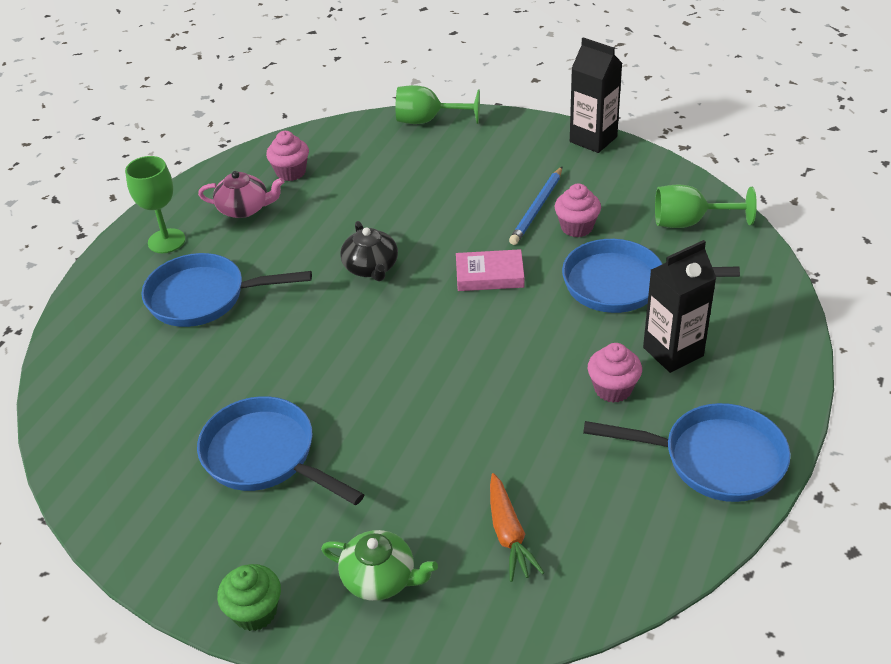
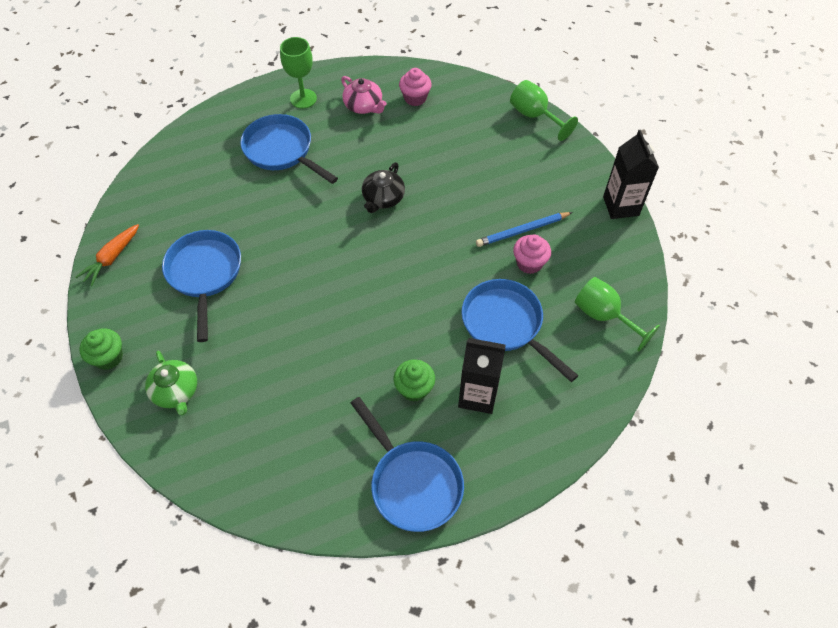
camera: 40 degrees right, 15 degrees up
pink book [456,249,524,291] -> none
orange carrot [490,473,545,582] -> orange carrot moved to [76,224,139,286]
pink cupcake [588,343,642,403] -> green cupcake [394,359,435,402]

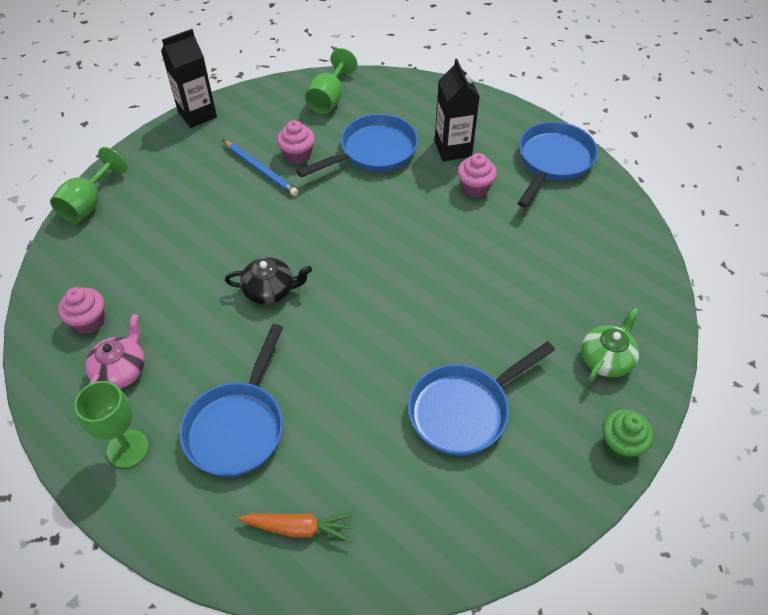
camera: 115 degrees left, 5 degrees down
orange carrot [76,224,139,286] -> orange carrot moved to [238,513,354,543]
green cupcake [394,359,435,402] -> pink cupcake [457,153,497,198]
blue pan [462,279,579,382] -> blue pan turned 150 degrees counterclockwise [296,114,418,177]

